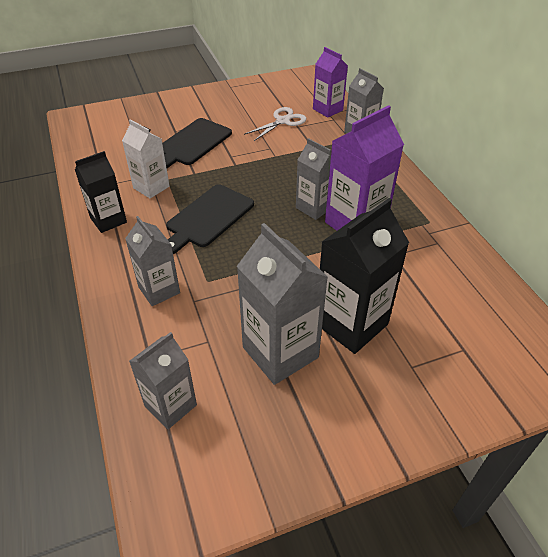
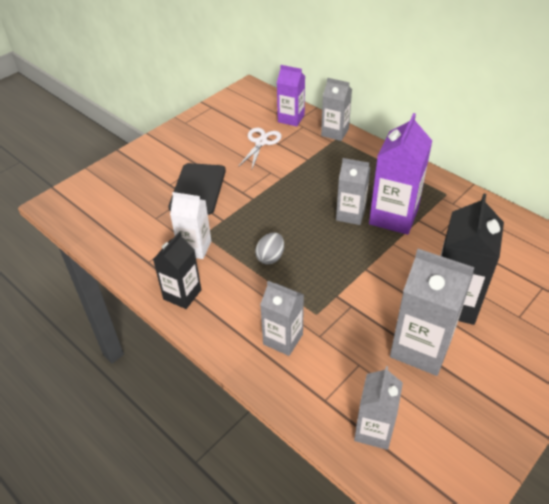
camera: 25 degrees left, 0 degrees up
black cutting board [166,184,254,254] -> grey egg [255,232,284,264]

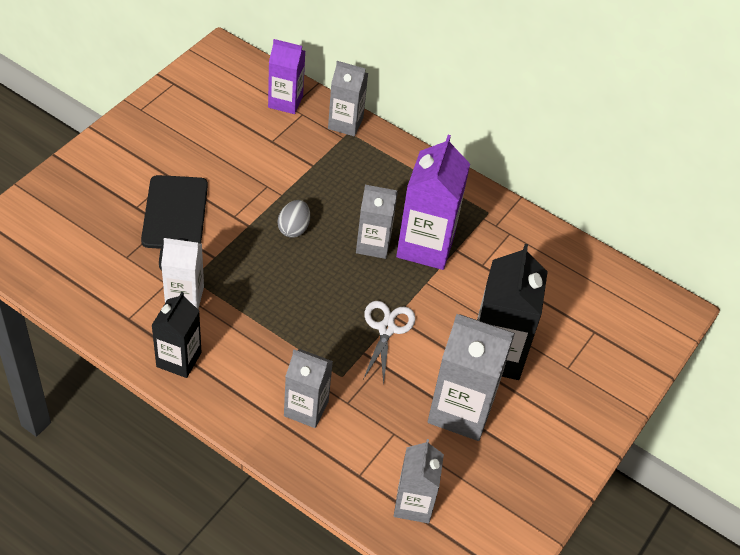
camera: 15 degrees left, 5 degrees up
white scissors [238,128,282,169] -> white scissors moved to [363,301,416,385]
grey egg [255,232,284,264] -> grey egg moved to [278,200,310,238]

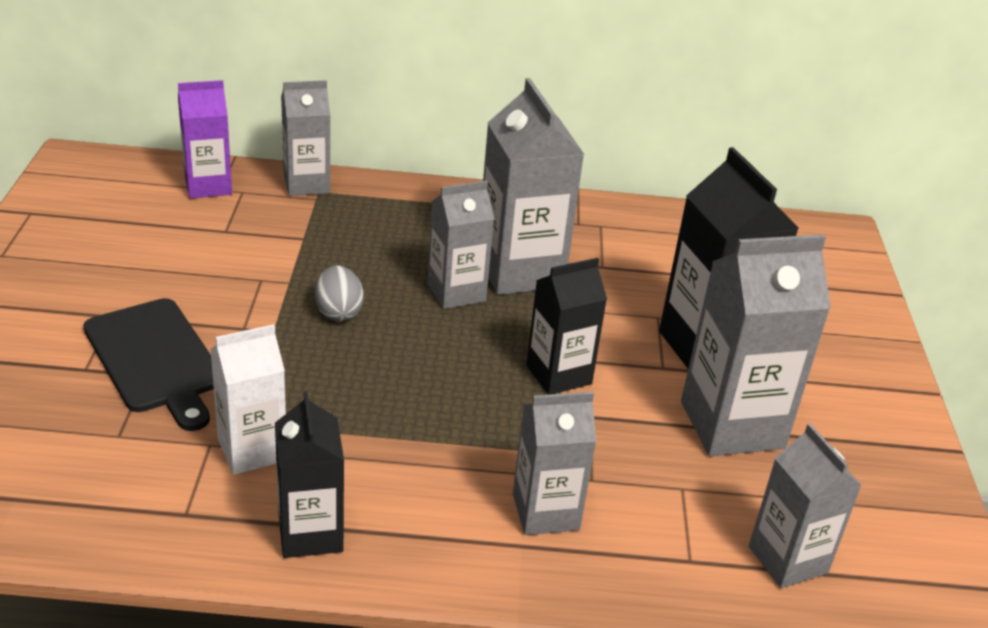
camera: 30 degrees left, 15 degrees down
white scissors [363,301,416,385] -> black carton [526,258,607,395]
purple carton [396,135,470,270] -> grey carton [483,78,584,295]

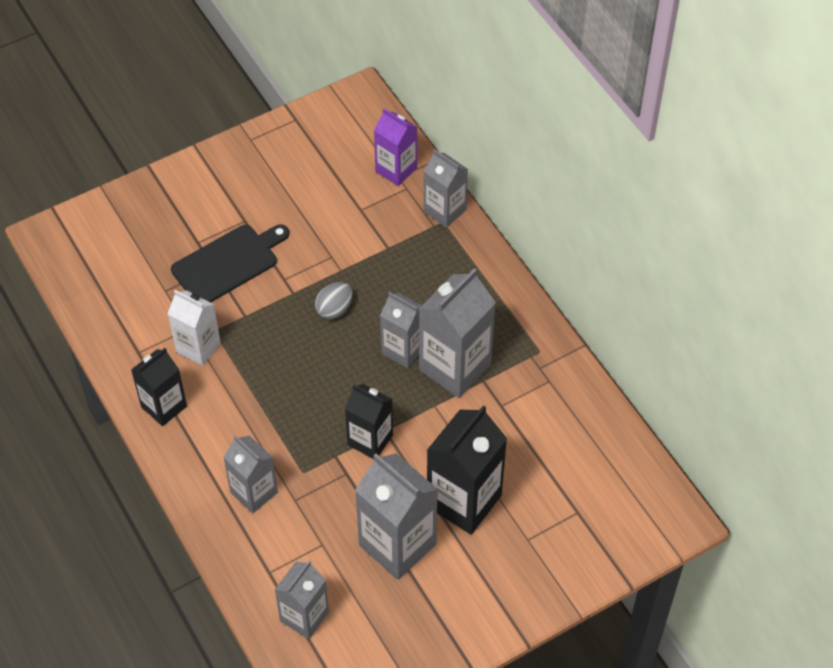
camera: 60 degrees right, 20 degrees up
black cutting board [83,298,214,431] -> black cutting board turned 150 degrees counterclockwise [171,224,289,302]

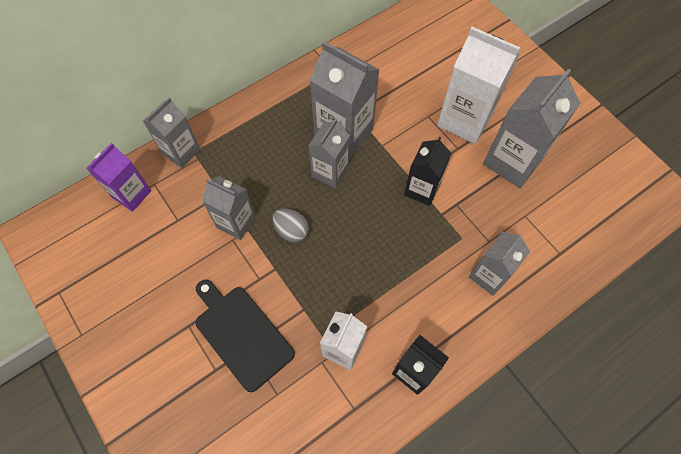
camera: 95 degrees left, 10 degrees up
grey carton [275,561,329,639] -> grey carton moved to [202,176,256,240]
black carton [427,405,507,535] -> white carton [437,27,520,144]

